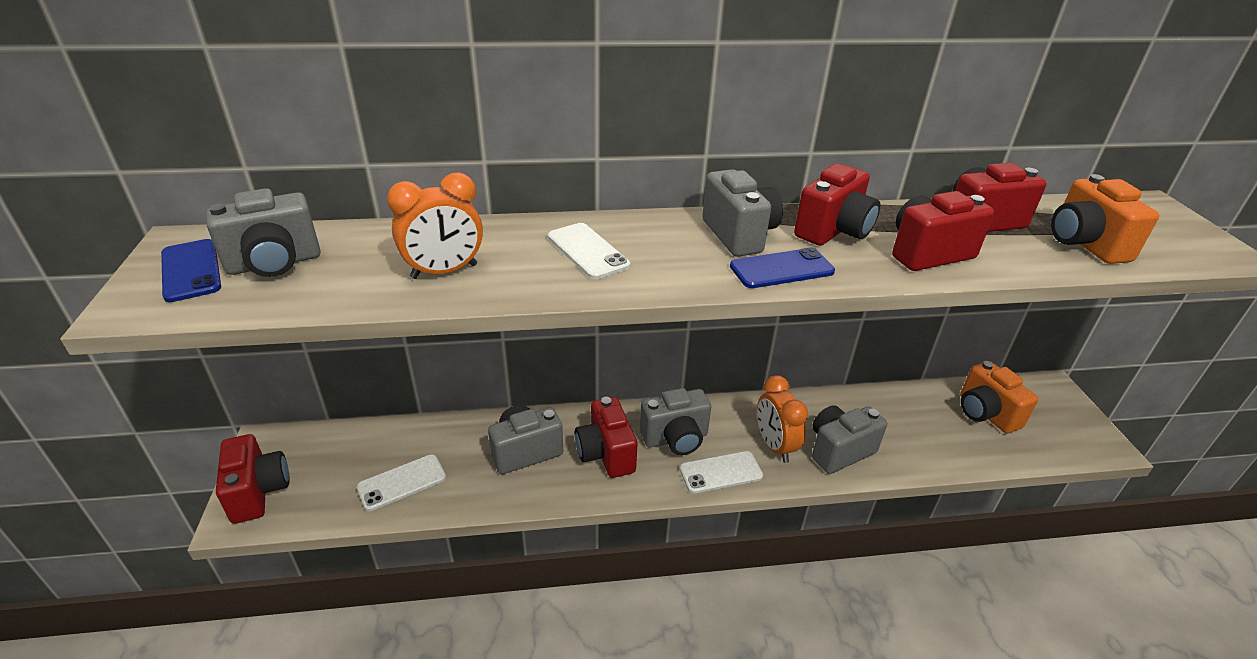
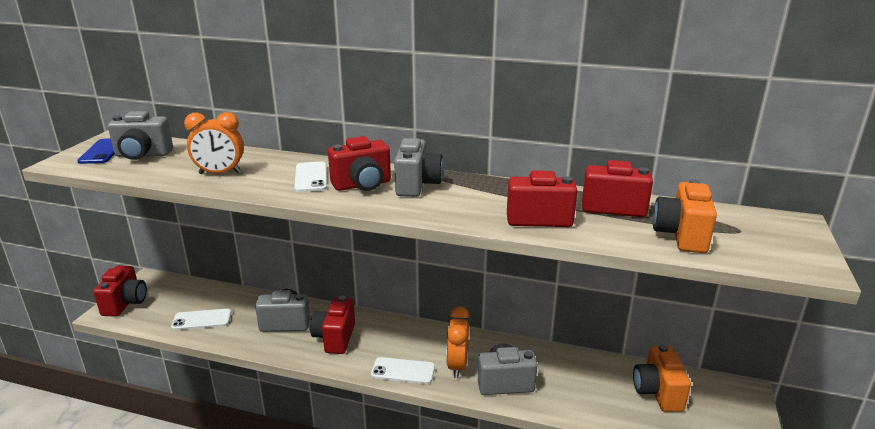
camera: 25 degrees right, 10 degrees down
grey camera [640,388,711,455] -> none
blue phone [730,248,835,288] -> none
red camera [794,164,880,246] -> red camera moved to [328,136,391,191]

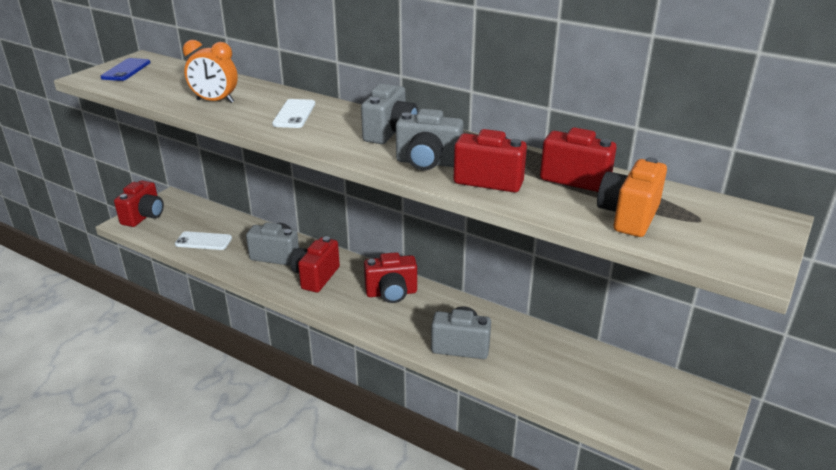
camera: 15 degrees right, 5 degrees up
grey camera [108,111,173,160] -> grey camera moved to [396,109,463,170]
red camera [328,136,391,191] -> red camera moved to [364,252,417,303]
white phone [371,357,435,384] -> none
orange clock [446,307,470,378] -> none
orange camera [633,344,691,412] -> none

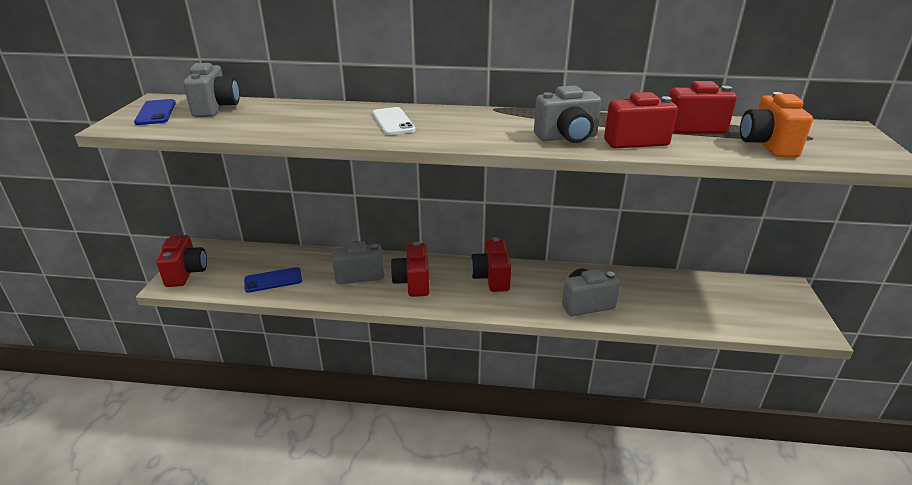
camera: 25 degrees left, 0 degrees up
white phone [175,231,232,250] -> blue phone [244,267,302,293]
orange clock [183,40,238,103] -> none
grey camera [361,83,418,144] -> grey camera moved to [183,63,240,117]
red camera [364,252,417,303] -> red camera turned 120 degrees clockwise [471,237,511,292]

